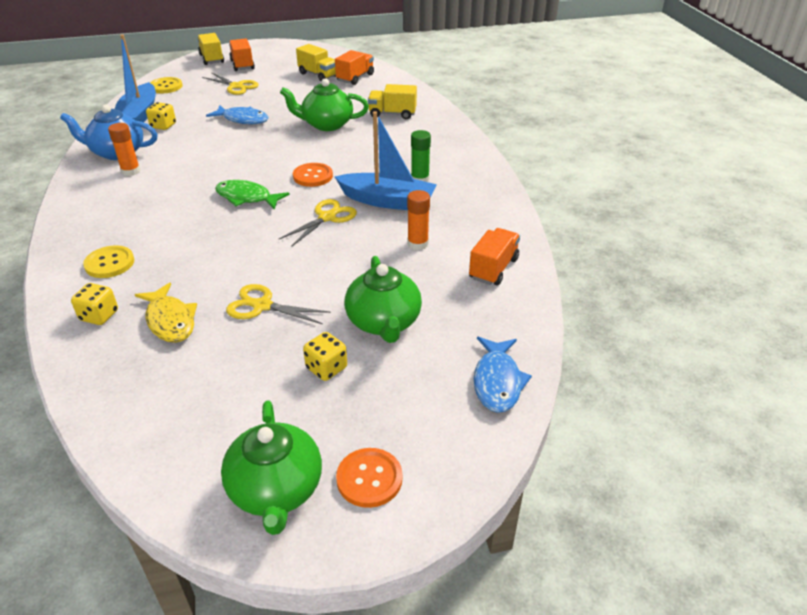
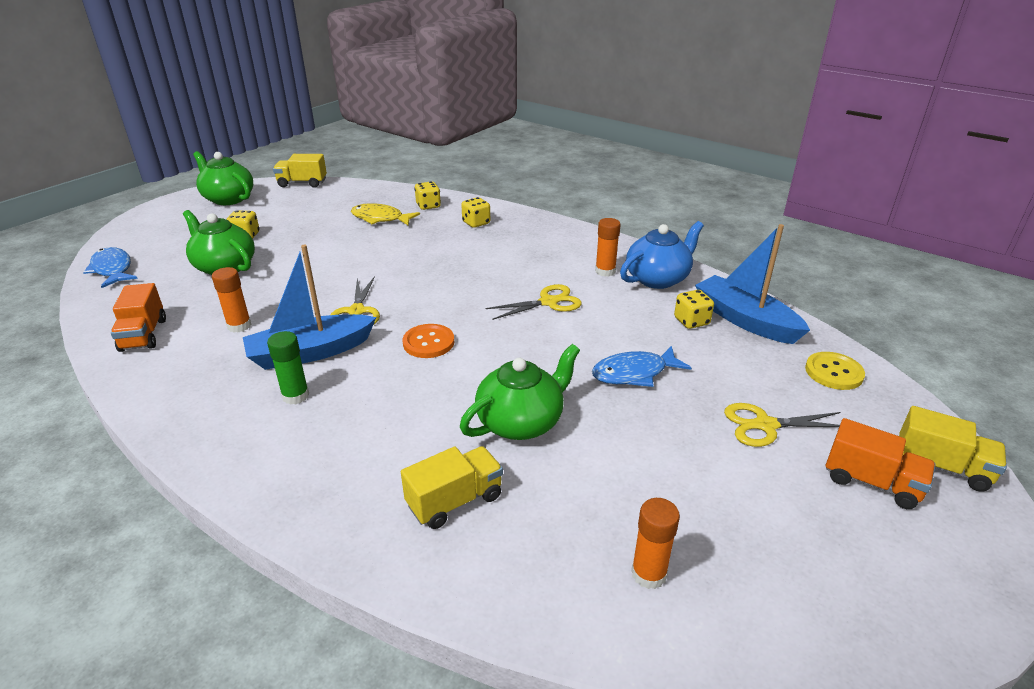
camera: 140 degrees right, 5 degrees down
yellow button [83,245,134,278] -> yellow dice [461,197,490,228]
green fish [215,180,290,210] -> none
yellow scissors [226,284,331,324] -> yellow scissors moved to [485,284,582,320]
yellow truck [296,44,336,81] -> yellow truck moved to [273,154,327,188]
orange truck [335,50,374,85] -> orange glue stick [631,498,680,589]
orange button [336,448,402,508] -> none

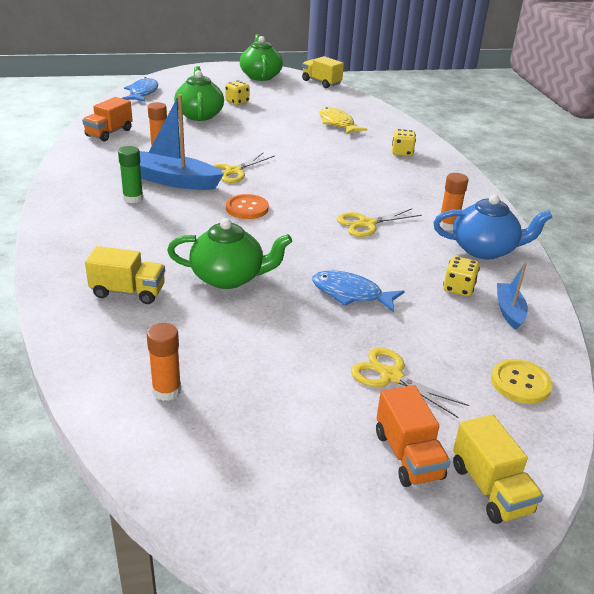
camera: 40 degrees right, 0 degrees up
yellow dice [414,181,441,210] -> none
yellow scissors [485,284,582,320] -> yellow scissors turned 135 degrees clockwise [337,208,422,237]
blue boat [695,224,810,344] -> blue boat [497,263,528,330], size x0.54

